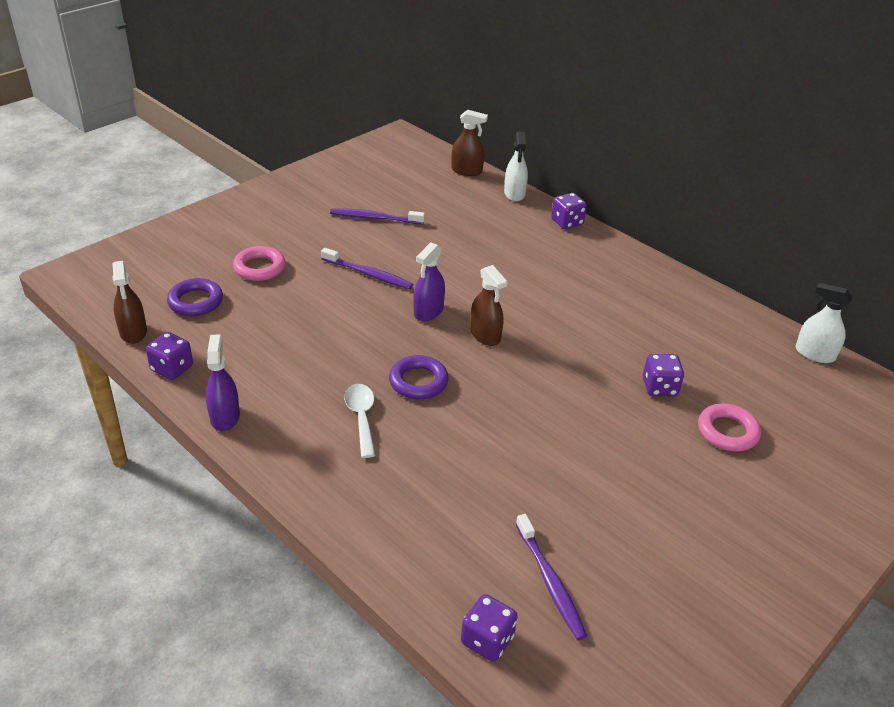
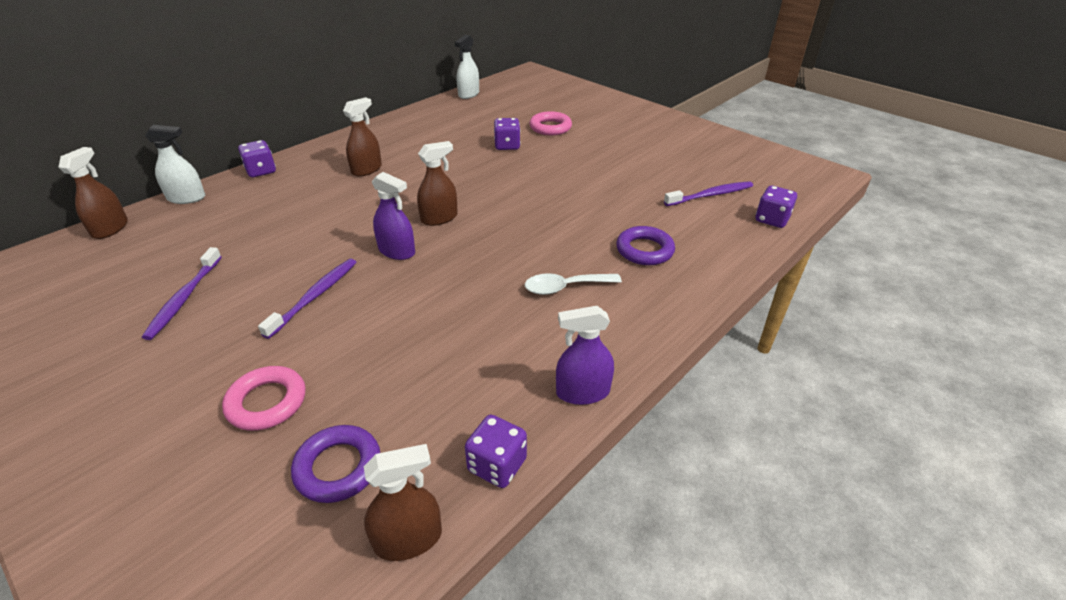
camera: 90 degrees left, 0 degrees up
purple ring [389,355,449,399] -> purple ring moved to [616,226,675,265]
none -> brown spray bottle [343,97,382,176]

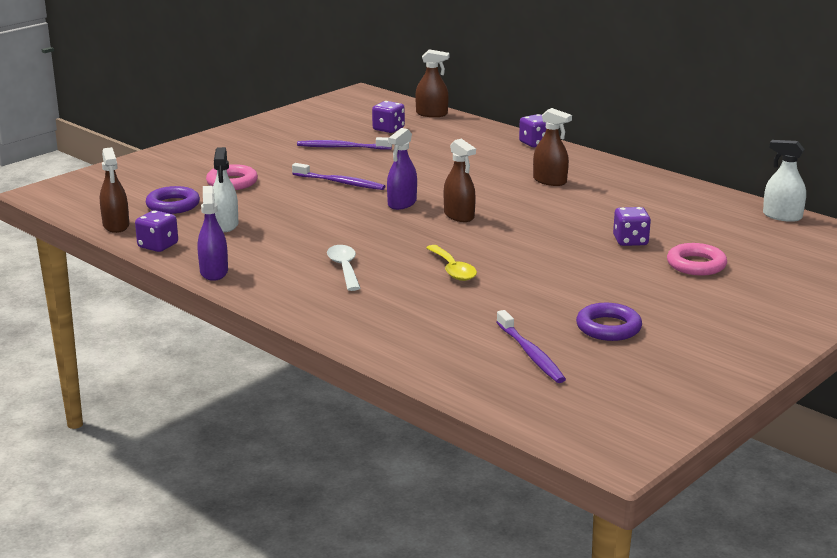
camera: 90 degrees right, 15 degrees down
white spray bottle [145,125,205,204] -> white spray bottle moved to [213,147,238,232]
purple ring [616,226,675,265] -> purple ring moved to [576,303,642,341]
purple dice [756,186,797,228] -> purple dice moved to [372,101,405,133]
none -> yellow spoon [426,245,477,281]

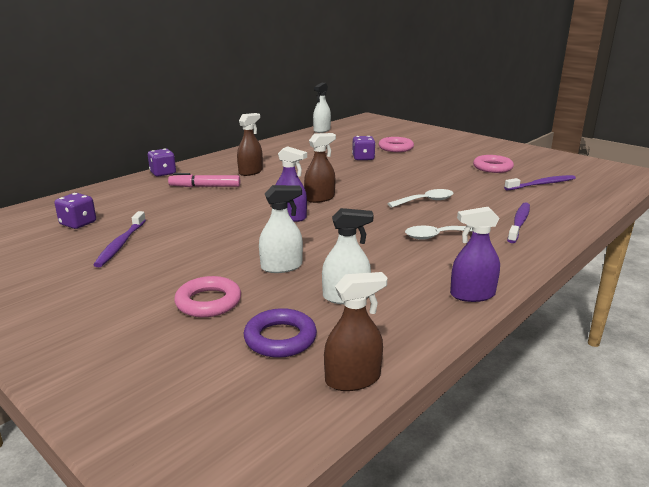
camera: 90 degrees left, 0 degrees up
purple dice [135,210,178,252] -> none
purple toothbrush [292,163,386,190] -> purple toothbrush moved to [507,202,530,243]
brown spray bottle [415,49,449,117] -> none
yellow spoon [426,245,477,281] -> white spoon [387,189,453,208]
purple ring [576,303,642,341] -> pink ring [473,155,514,173]
none -> pink marker [168,173,240,187]
none -> white spray bottle [259,185,303,273]

